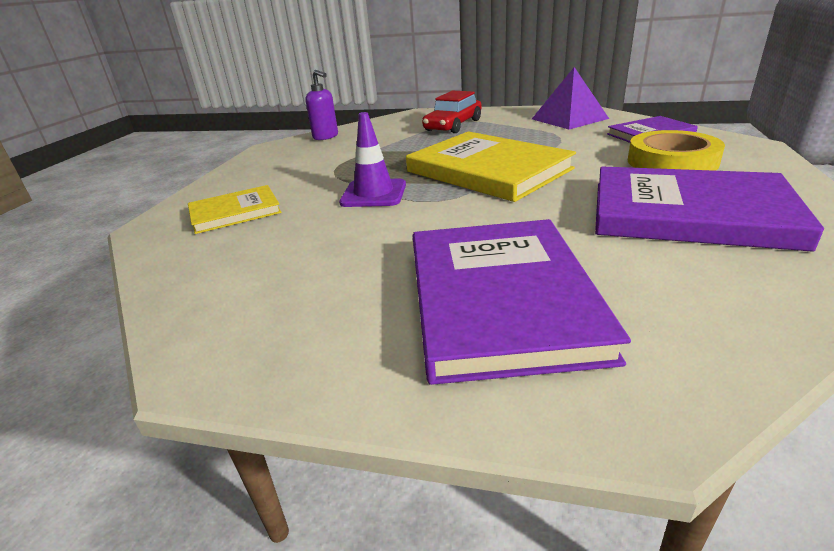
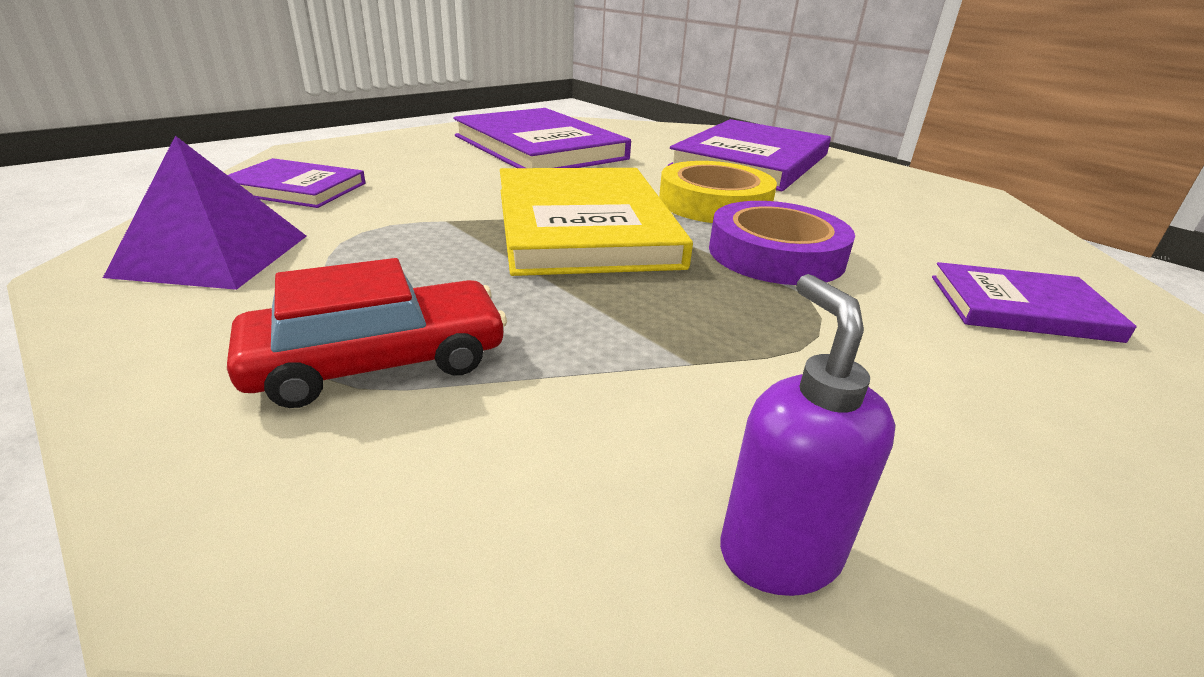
camera: 150 degrees left, 0 degrees up
yellow book [188,185,281,234] -> purple book [932,262,1137,343]
purple traffic cone [339,112,406,207] -> purple tape [709,201,855,285]
yellow tape [628,130,725,171] -> yellow tape moved to [659,161,777,223]

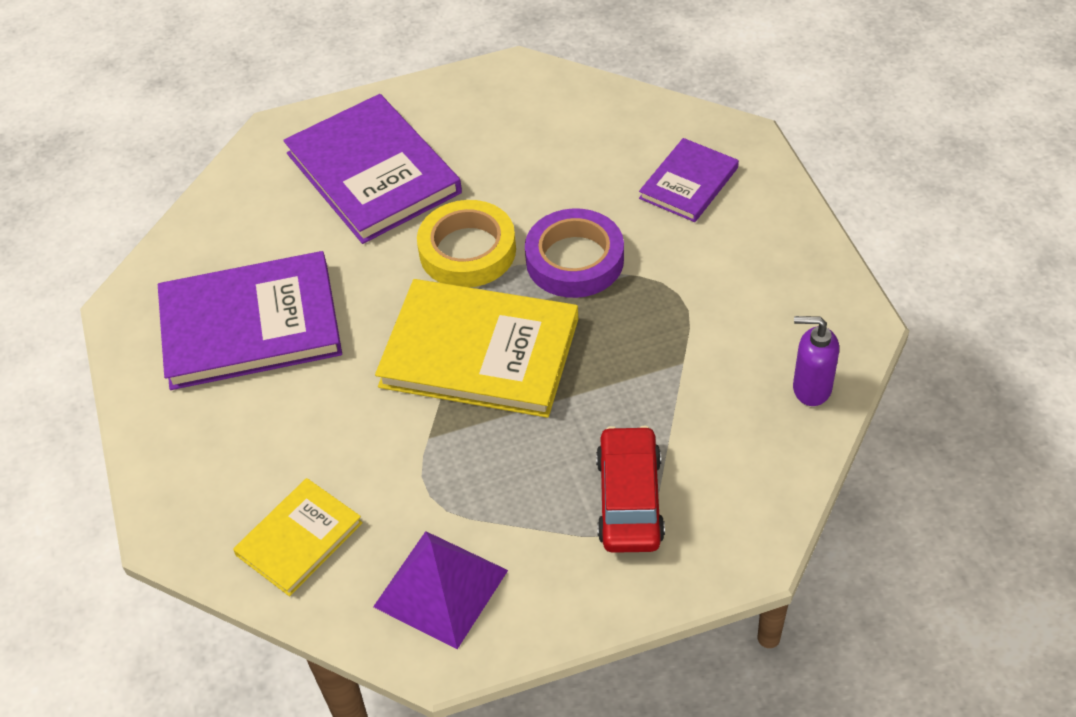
camera: 60 degrees left, 20 degrees up
purple book [228,158,365,208] -> yellow book [233,478,363,596]

